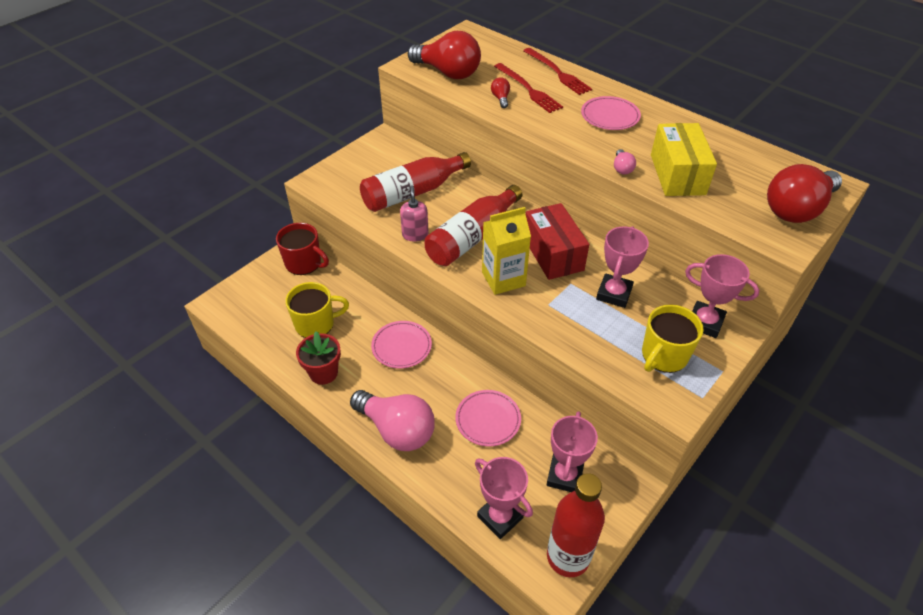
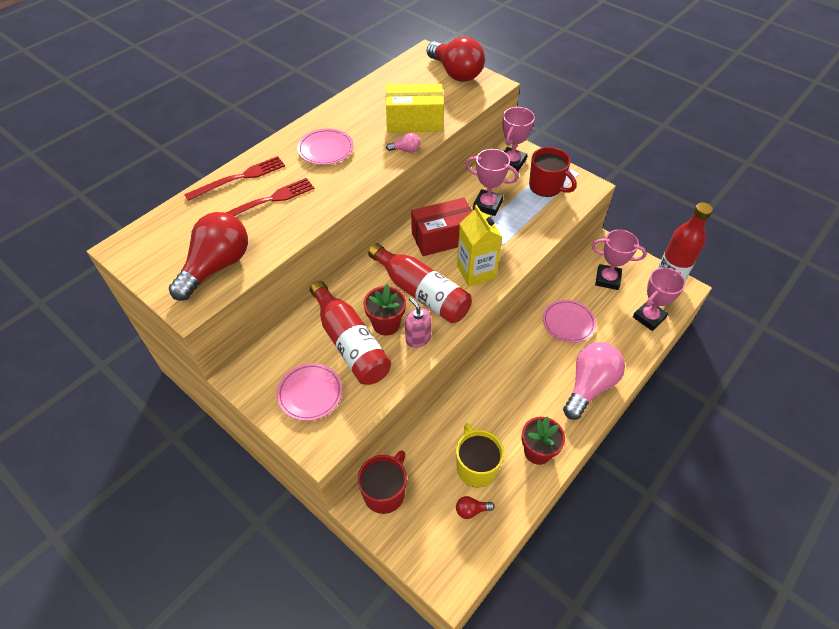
camera: 90 degrees left, 5 degrees up
pink plate [371,321,432,369] -> pink plate moved to [277,363,343,421]
pink soap dispenser [400,185,429,242] -> pink soap dispenser turned 60 degrees clockwise [405,297,431,348]
red light bulb [491,77,510,108] -> red light bulb moved to [456,496,495,519]
yellow mug [642,305,704,373] -> red mug [529,147,577,197]
none -> red flower pot [364,284,406,336]

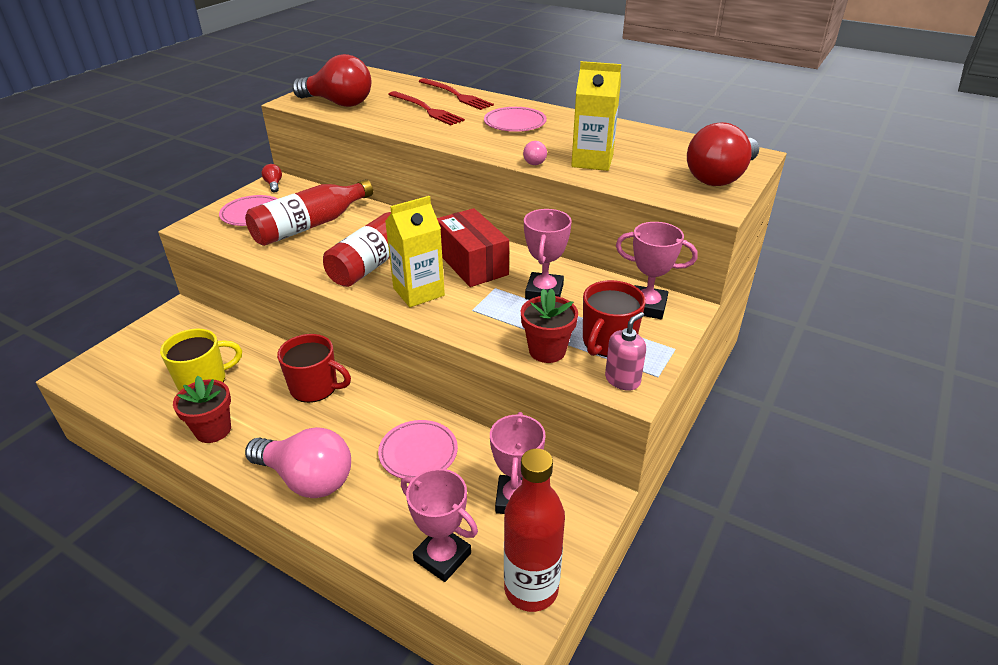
camera: 80 degrees right, 15 degrees down
red mug [358,450,407,514] -> red mug moved to [277,334,351,403]
red flower pot [364,284,406,336] -> red flower pot moved to [521,288,578,363]
yellow box [386,84,444,133] -> yellow carton [571,61,621,171]
pink soap dispenser [405,297,431,348] -> pink soap dispenser moved to [605,312,646,391]
red light bulb [456,496,495,519] -> red light bulb moved to [261,164,282,192]

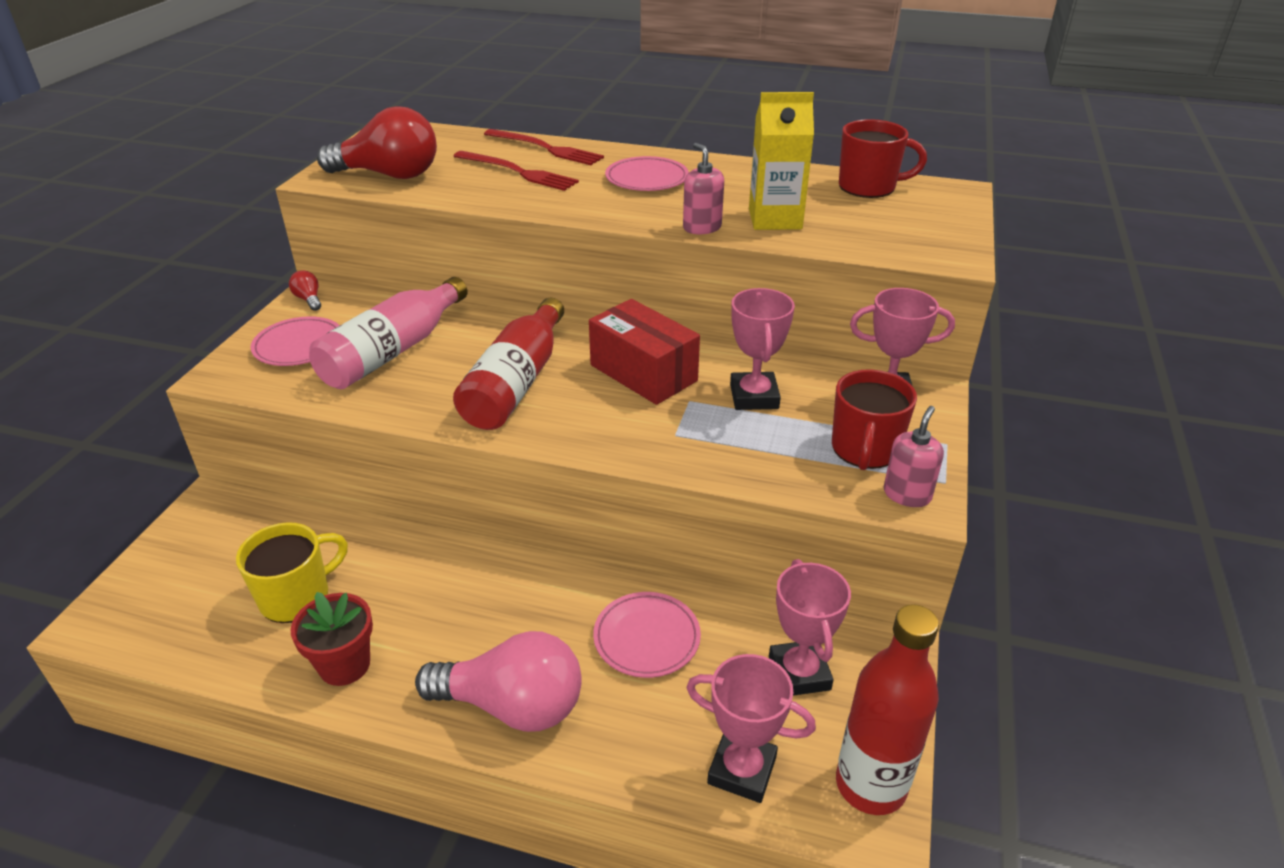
camera: 15 degrees left, 0 degrees up
red bottle [245,179,373,246] -> pink bottle [309,277,468,389]
red mug [277,334,351,403] -> red mug moved to [839,119,927,198]
yellow carton [385,196,445,307] -> none
red flower pot [521,288,578,363] -> none
pink light bulb [523,141,547,165] -> pink soap dispenser [683,143,724,234]
red light bulb [687,122,759,186] -> none

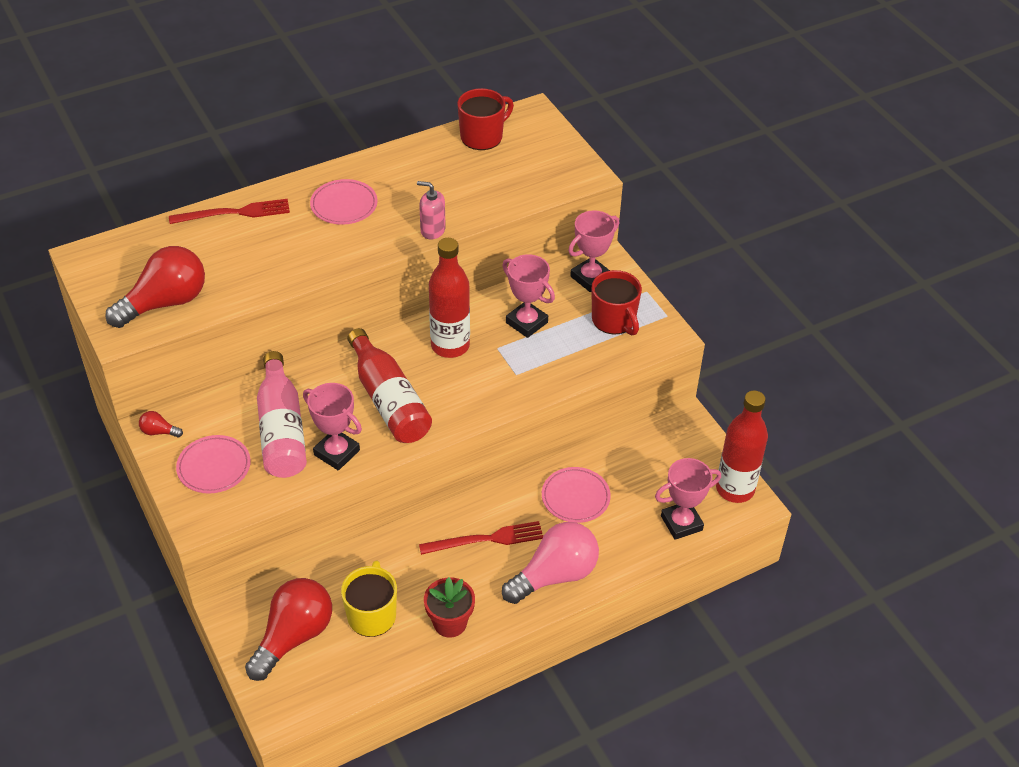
camera: 45 degrees left, 10 degrees up
red fork [454,151,579,191] -> red fork moved to [419,521,543,555]
red box [589,299,700,405] -> red bottle [429,238,470,358]
yellow carton [749,92,814,230] -> none
pink trophy [769,559,851,696] -> pink trophy moved to [303,383,362,470]
pink soap dispenser [884,406,944,507] -> none
none -> red light bulb [245,578,332,681]

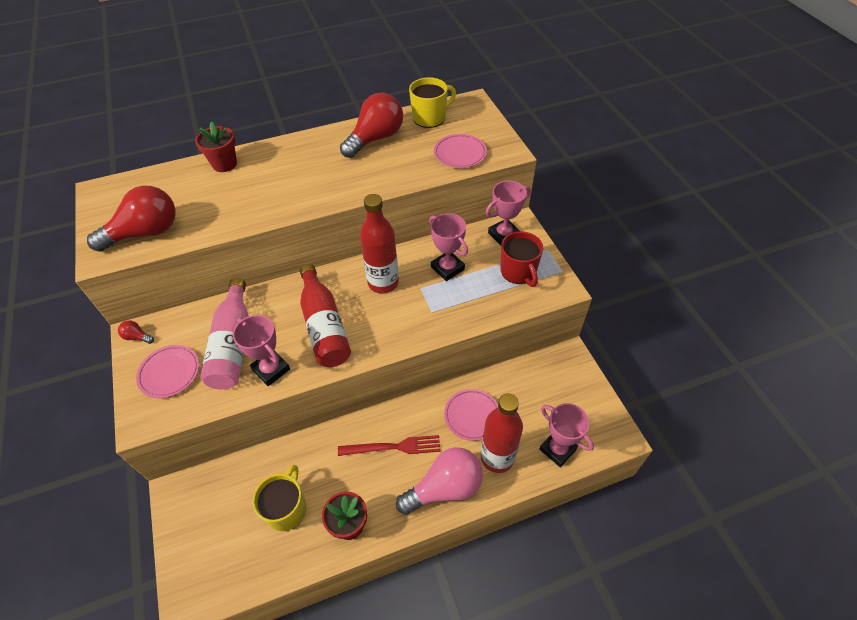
camera: 10 degrees right, 5 degrees up
red fork [169,199,290,224] -> red flower pot [195,121,237,172]
red light bulb [245,578,332,681] -> red light bulb moved to [340,93,403,158]
pink plate [310,179,378,225] -> pink plate moved to [434,134,487,168]
pink soap dispenser [417,181,446,240] -> none
red mug [457,88,514,150] -> yellow mug [409,77,456,128]
pink trophy [655,458,721,540] -> pink trophy turned 60 degrees clockwise [539,403,594,467]
red bottle [716,391,768,503] -> red bottle moved to [481,393,523,473]

